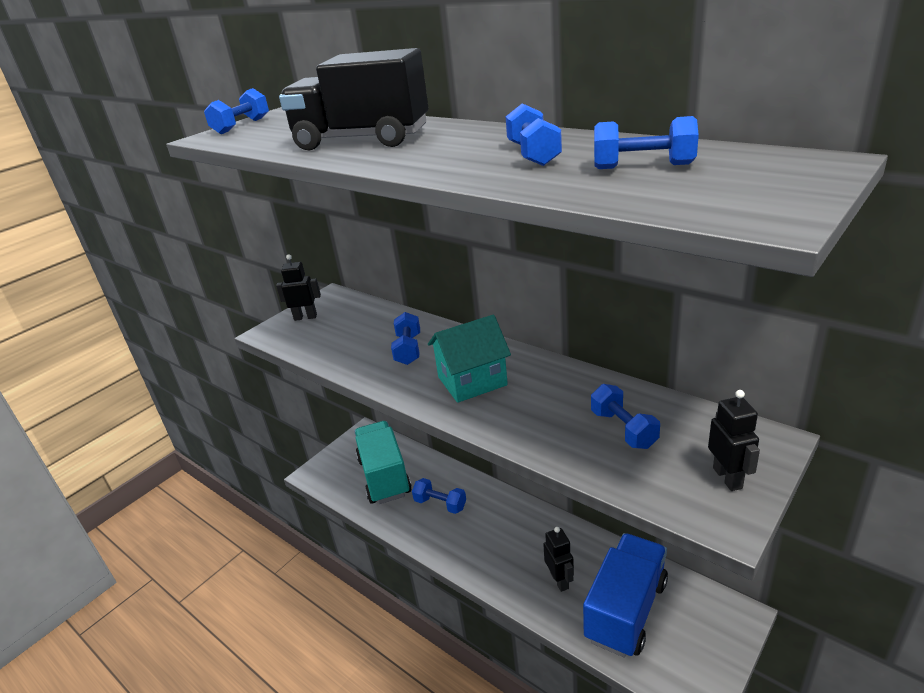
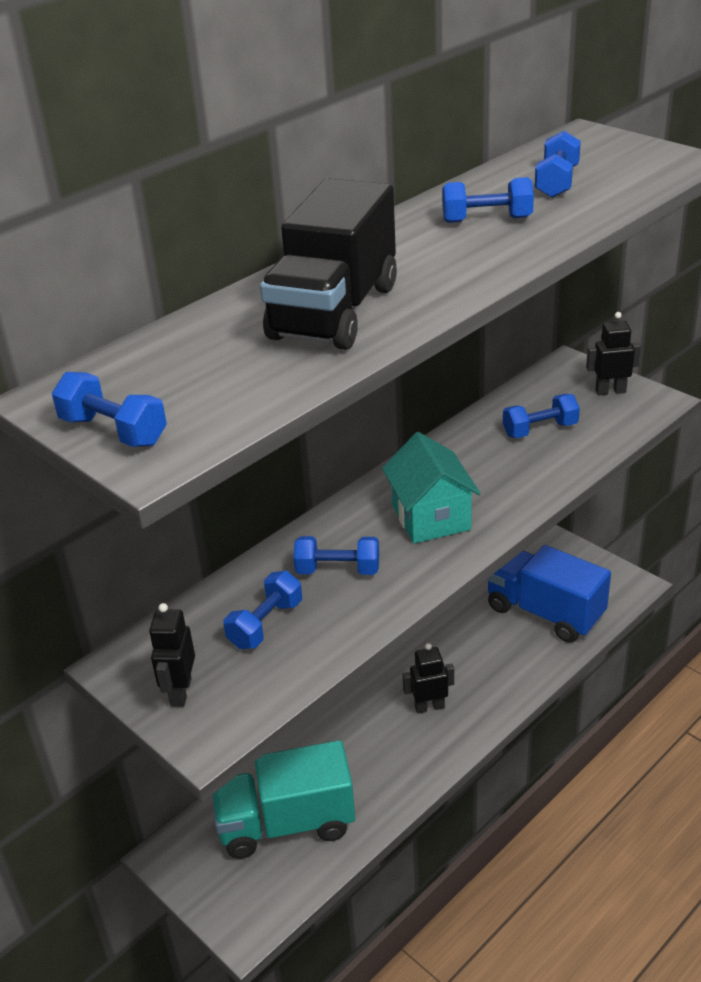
camera: 85 degrees left, 5 degrees up
blue dumbbell [412,478,466,514] -> blue dumbbell moved to [223,571,302,649]
black robot [543,527,574,592] -> black robot moved to [403,643,454,714]

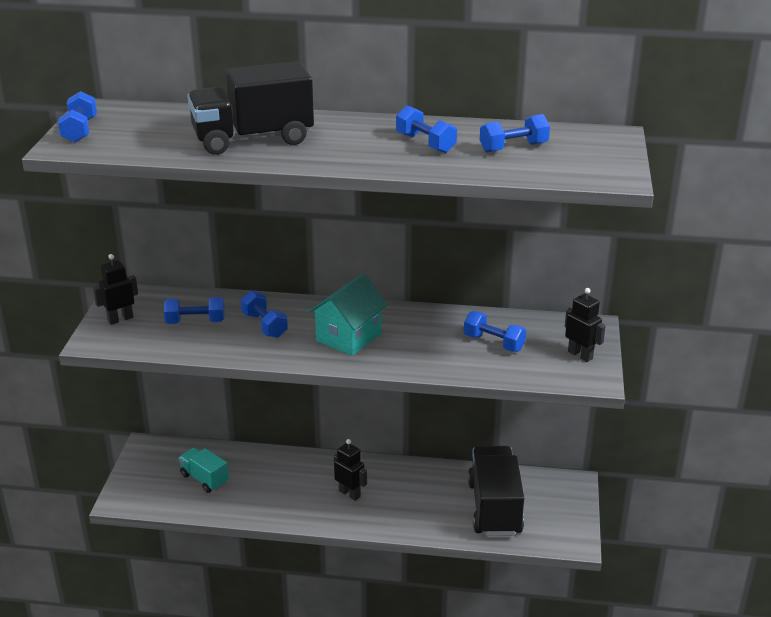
camera: 50 degrees right, 5 degrees down
turquoise truck [212,740,355,859] -> turquoise truck [179,448,229,493], size x0.55
blue truck [486,545,611,643] -> black truck [468,446,524,536]

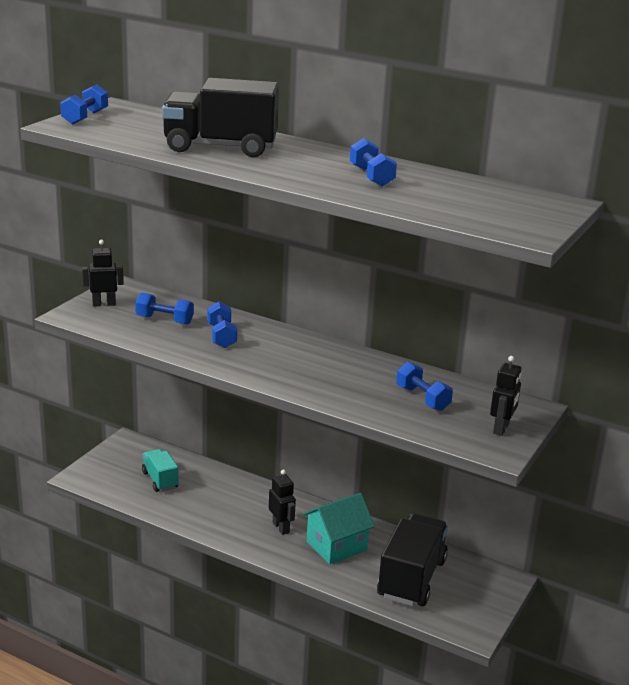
camera: 20 degrees right, 5 degrees down
turquoise house [308,274,388,356] -> turquoise house moved to [303,493,375,565]
blue dumbbell [480,114,550,153] -> none
black robot [565,288,606,362] -> black robot turned 45 degrees clockwise [490,356,521,436]

